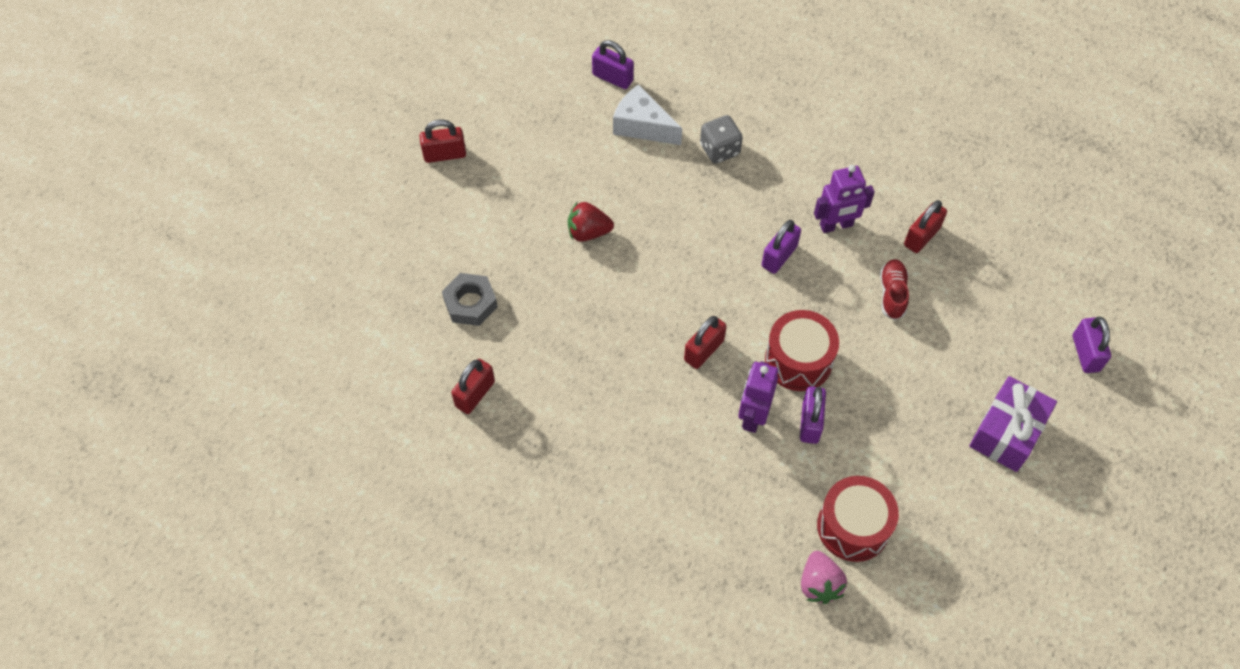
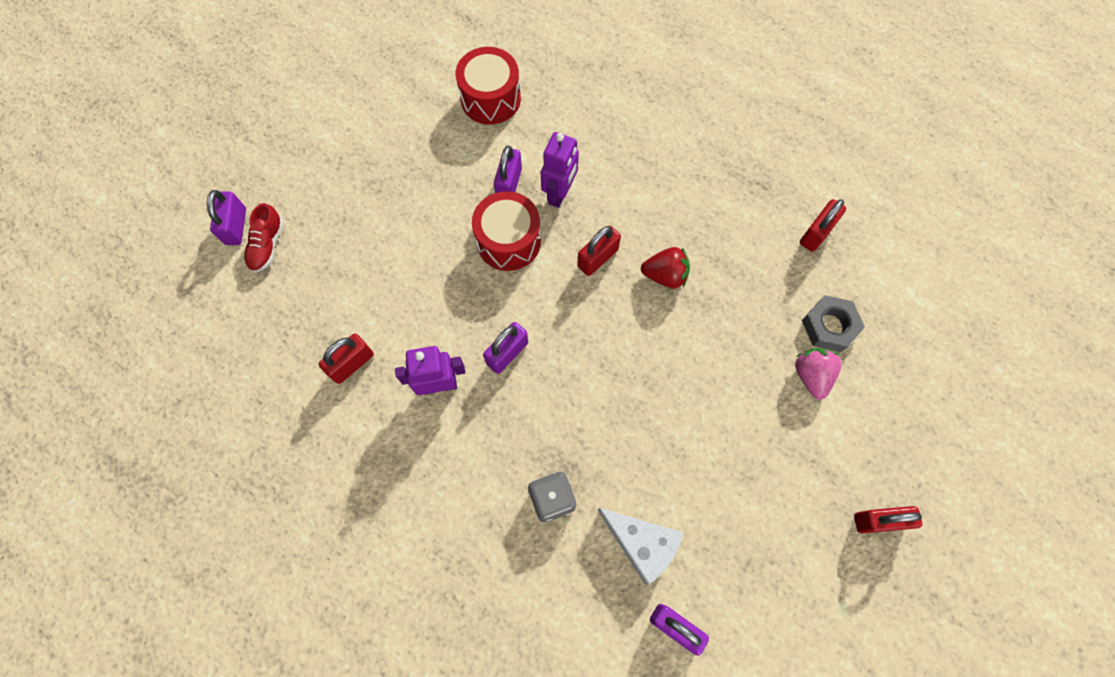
camera: 175 degrees left, 10 degrees up
red strawberry [568,202,614,242] -> red strawberry moved to [641,247,690,288]
pink strawberry [801,551,847,604] -> pink strawberry moved to [795,348,842,400]
red shoe [880,259,909,320] -> red shoe moved to [244,203,283,273]
purple gift [969,376,1057,472] -> none

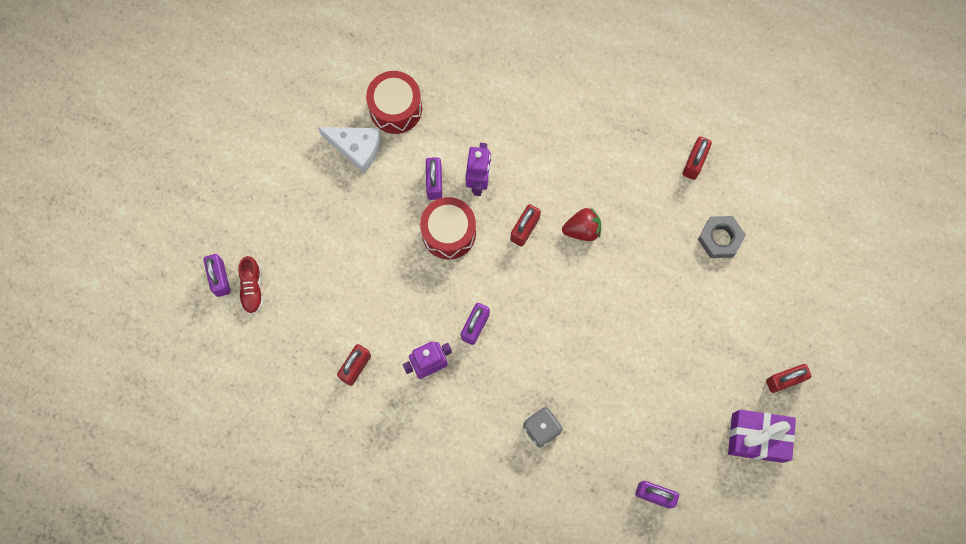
camera: 15 degrees left, 5 degrees up
white cheese [597,508,683,585] -> white cheese moved to [318,127,381,174]
pink strawberry [795,348,842,400] -> none
none -> purple gift [728,410,796,463]

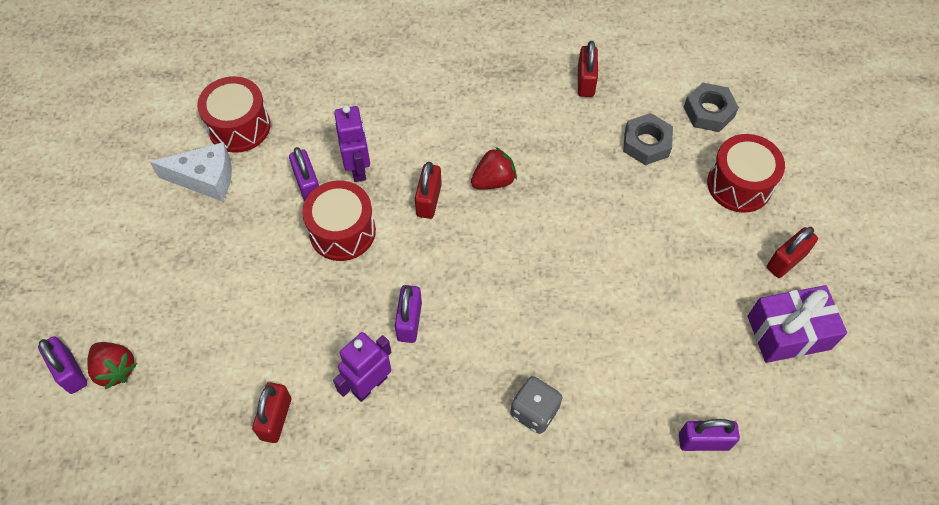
camera: 20 degrees left, 15 degrees down
red shoe [238,256,263,314] -> red strawberry [87,342,137,389]
none -> grey nut [684,83,739,132]
none -> red drum [707,134,785,213]

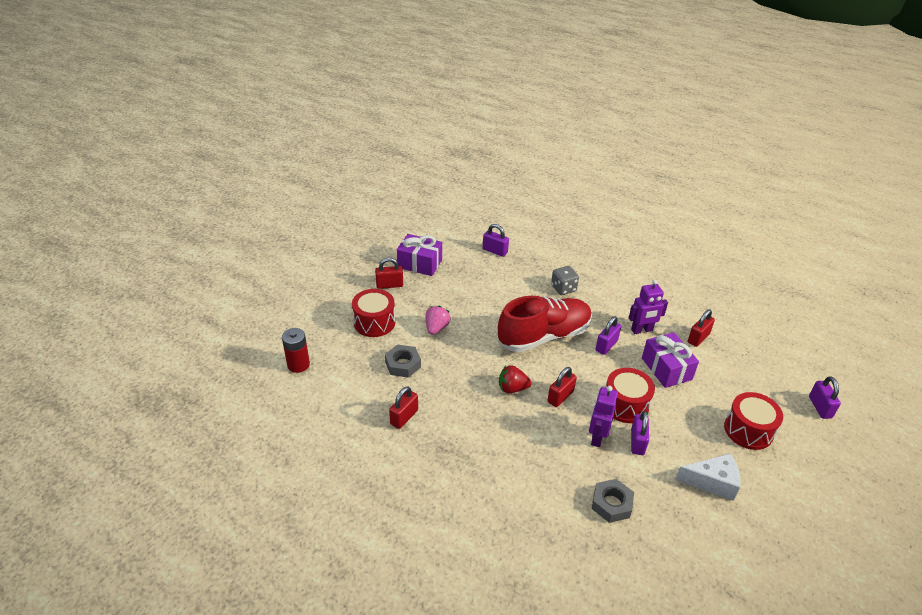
camera: 150 degrees left, 20 degrees down
red strawberry [87,342,137,389] -> none
white cheese [150,142,232,201] -> white cheese turned 150 degrees clockwise [675,453,741,501]
red drum [197,76,271,153] -> red drum moved to [724,392,783,450]
grey nut [684,83,739,132] -> grey nut moved to [592,479,634,523]
none -> red battery [282,328,310,373]
none -> pink strawberry [425,306,451,335]
none -> red shoe [498,296,592,352]
none -> purple gift [642,332,699,388]

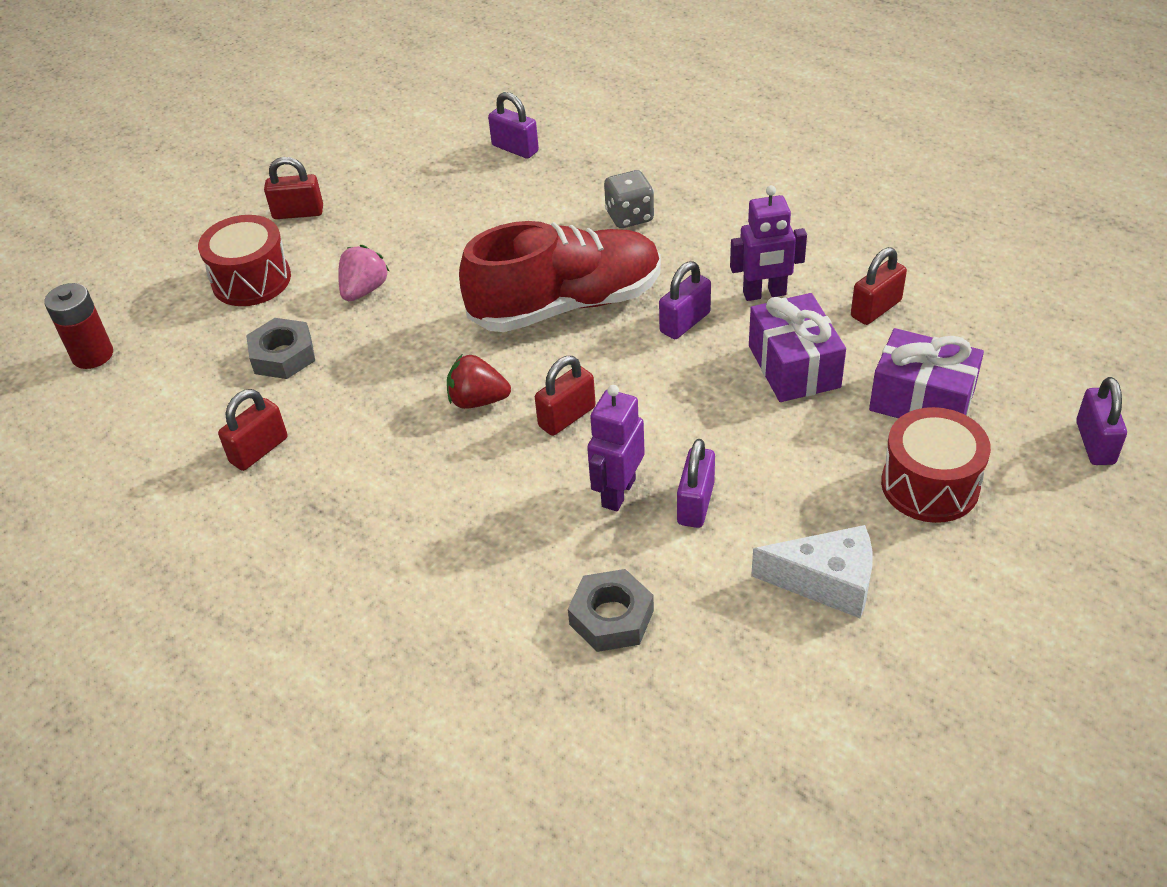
camera: 10 degrees right, 5 degrees up
purple gift [397,234,442,276] -> purple gift moved to [869,328,984,418]
red drum [606,368,655,423] -> none

